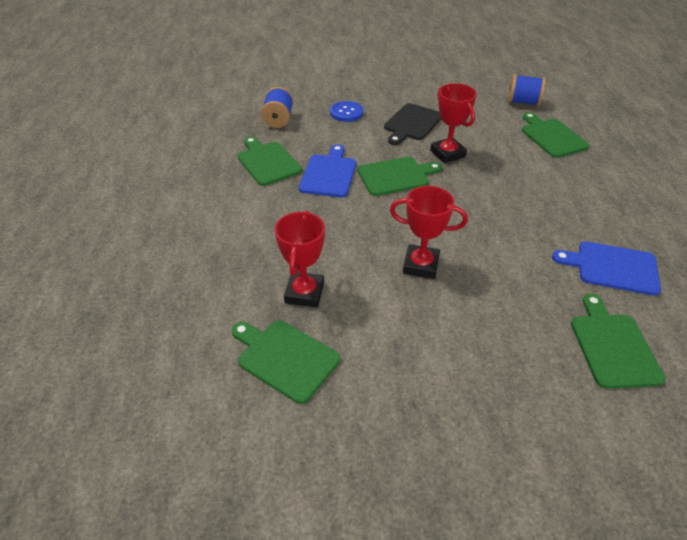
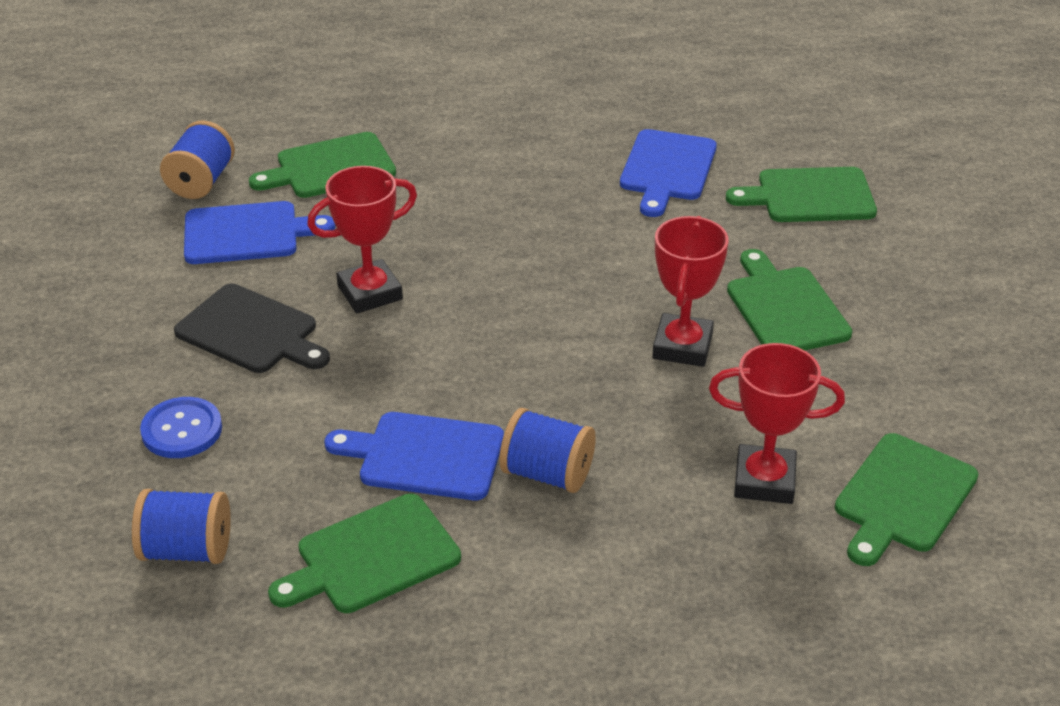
camera: 90 degrees left, 5 degrees down
green cutting board [357,157,442,196] -> green cutting board moved to [727,249,852,350]
none -> blue cutting board [184,201,336,264]
none -> blue spool [500,408,596,493]

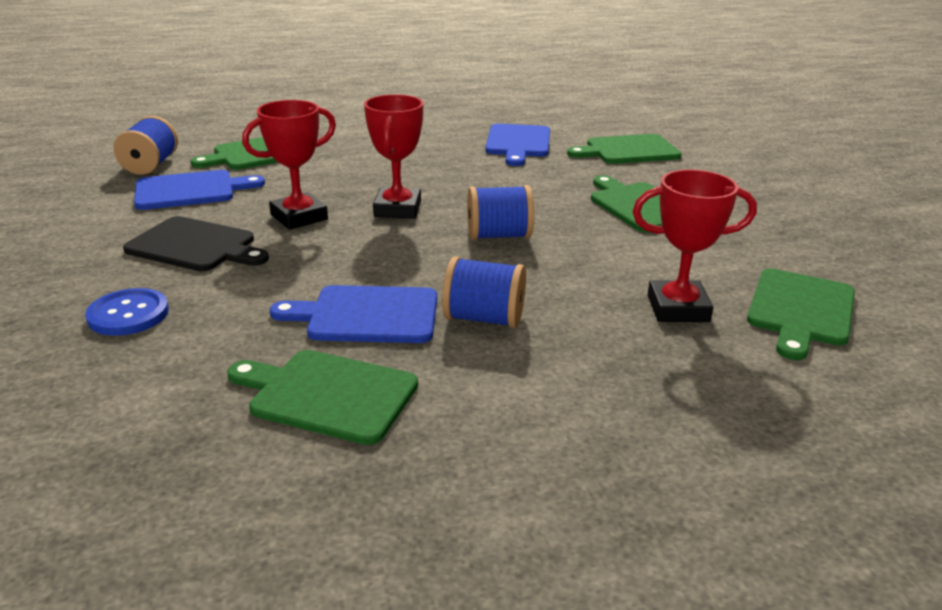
camera: 10 degrees left, 10 degrees down
blue spool [132,489,231,564] -> blue spool moved to [467,185,534,240]
green cutting board [268,493,461,613] -> green cutting board turned 60 degrees clockwise [228,350,418,445]
red trophy [652,216,729,367] -> red trophy moved to [364,94,424,219]

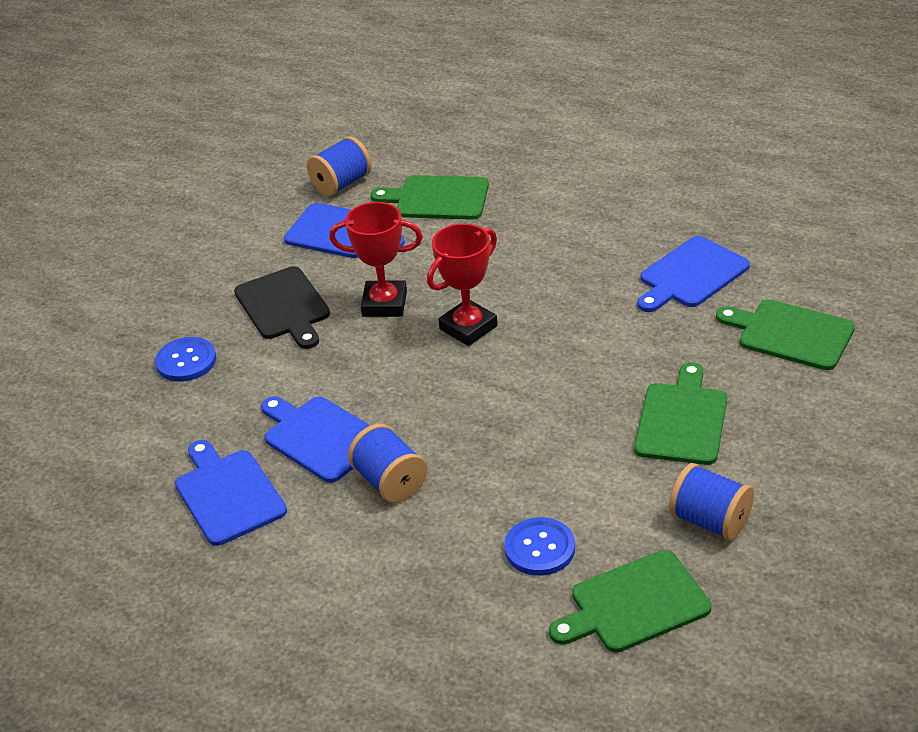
camera: 45 degrees right, 10 degrees up
green cutting board [228,350,418,445] -> blue cutting board [175,440,287,546]
blue spool [467,185,534,240] -> blue spool moved to [669,463,754,540]
red trophy [632,169,757,322] -> blue button [504,517,575,576]

